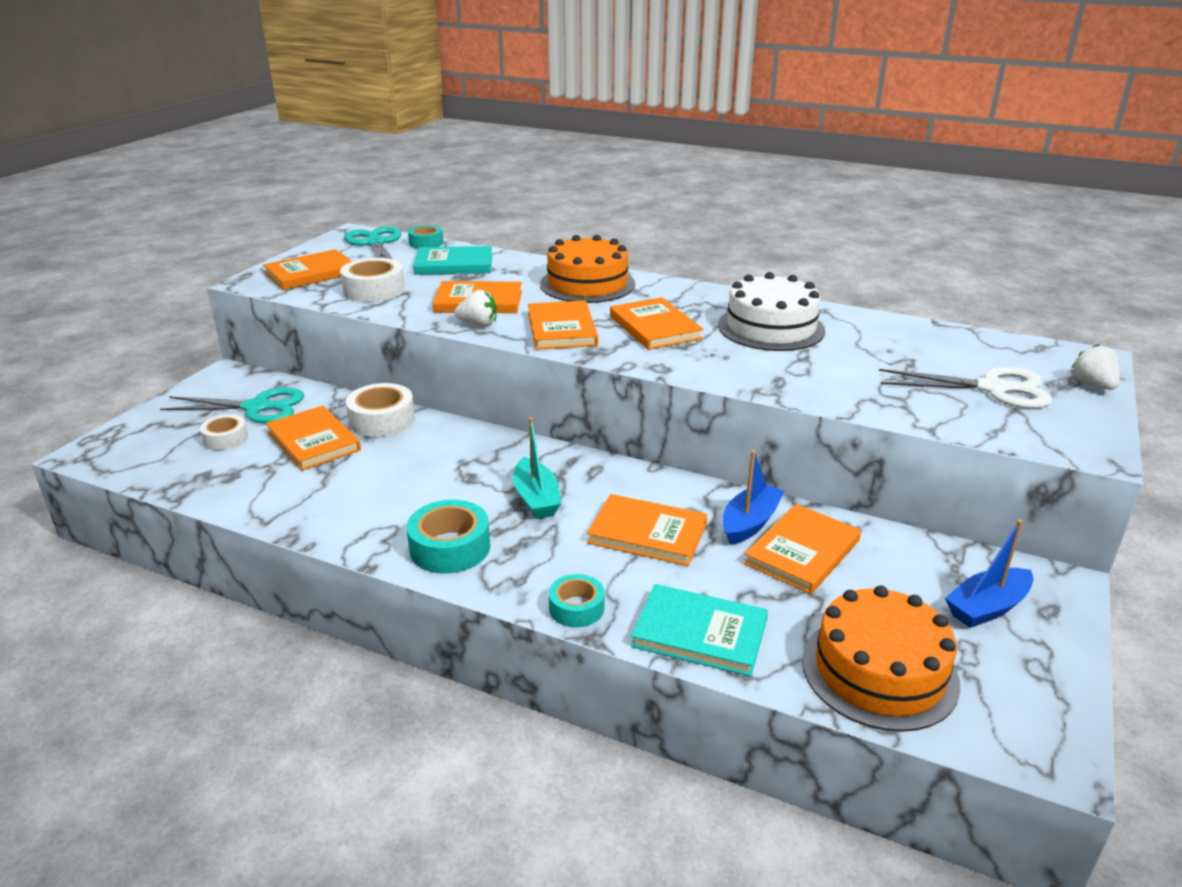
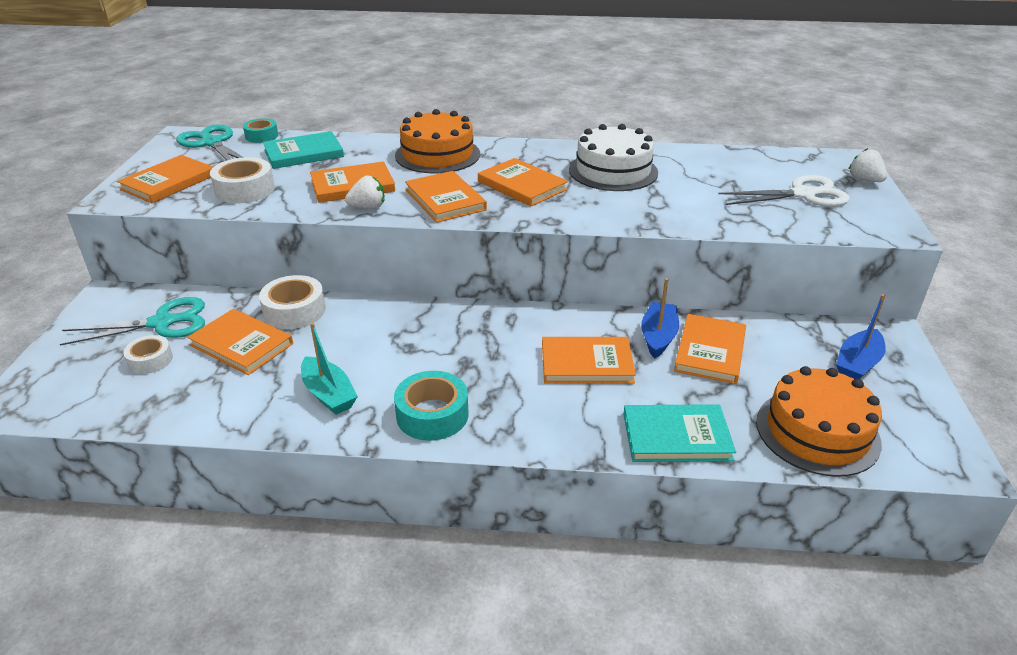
camera: 20 degrees left, 5 degrees up
turquoise boat [513,417,561,519] -> turquoise boat moved to [301,322,358,415]
turquoise tape [549,574,605,628] -> none

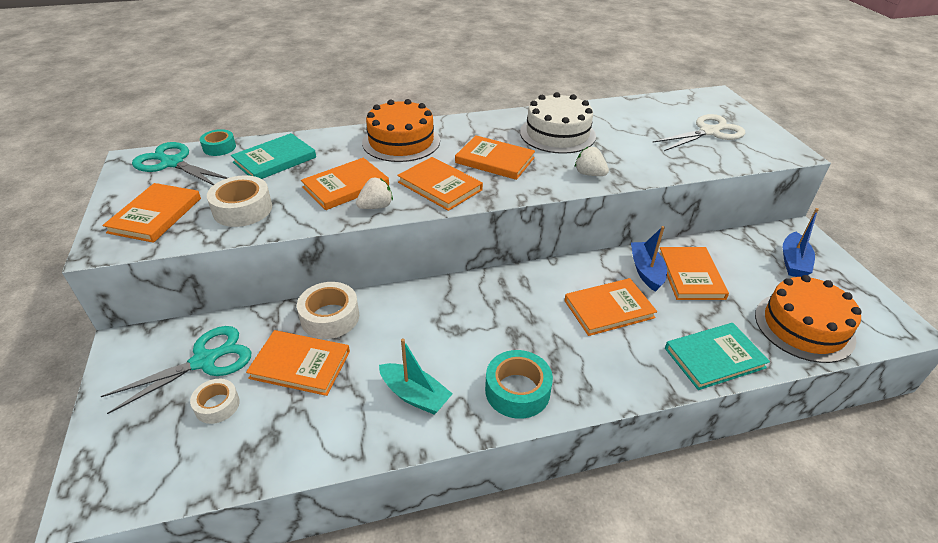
camera: 20 degrees left, 5 degrees up
white strawberry [849,148,887,182] -> white strawberry moved to [575,147,609,176]

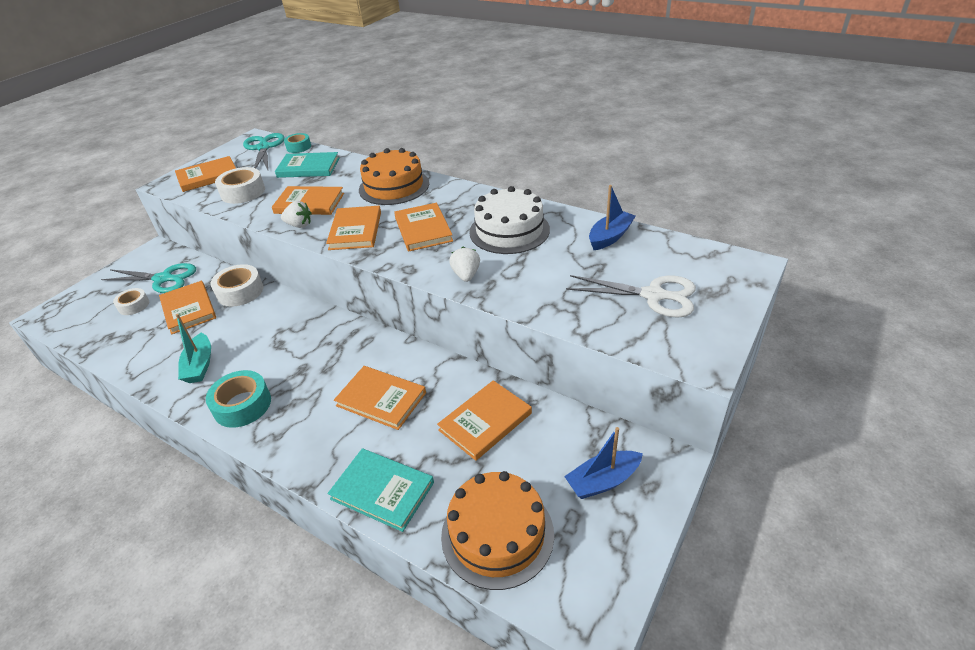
camera: 50 degrees right, 0 degrees up
blue boat [631,226,667,292] -> blue boat moved to [589,185,636,250]

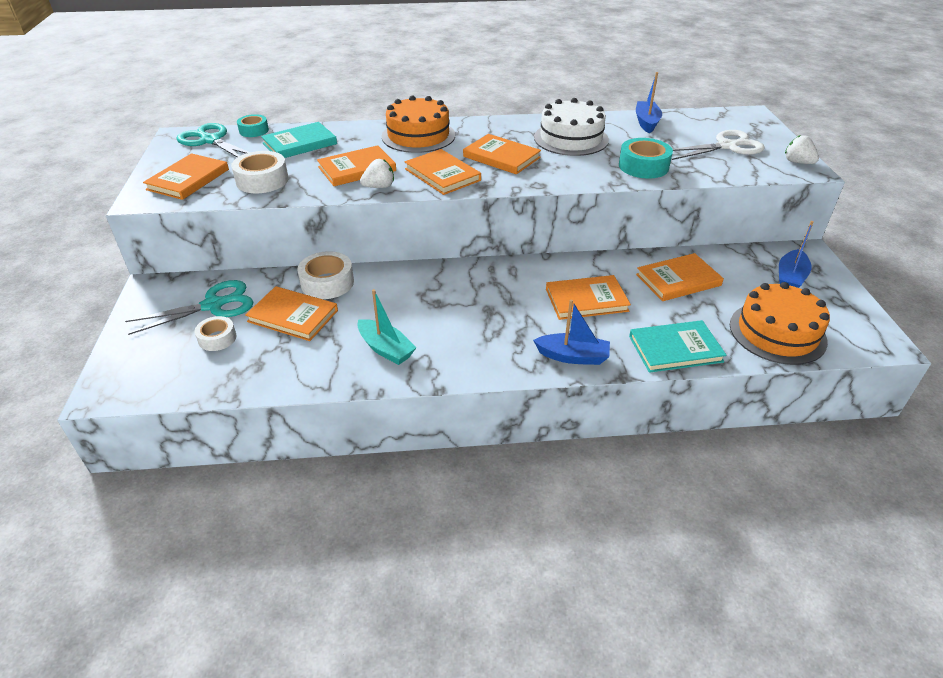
camera: 40 degrees left, 0 degrees up
turquoise tape [206,370,271,428] -> turquoise tape moved to [619,138,673,179]
orange book [437,380,532,461] -> orange book turned 60 degrees clockwise [636,253,724,301]
white strawberry [449,247,480,282] -> white strawberry moved to [785,135,819,164]
none -> blue boat [533,299,610,365]

